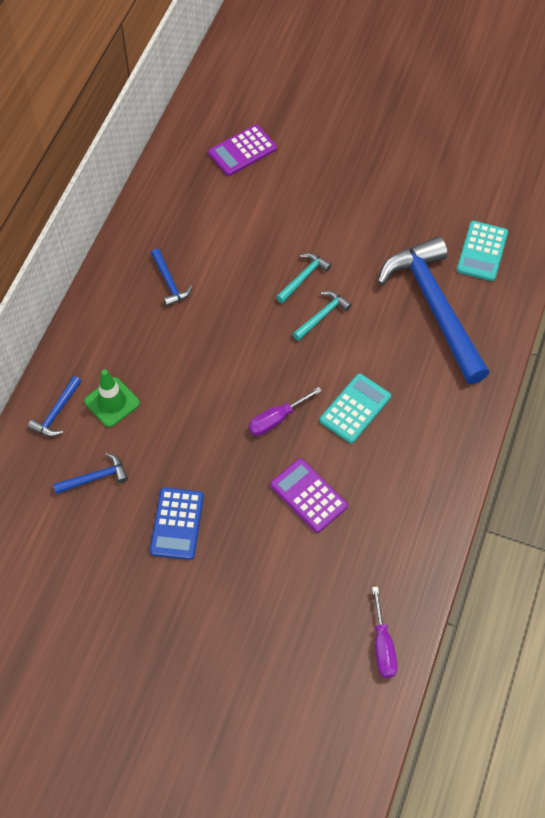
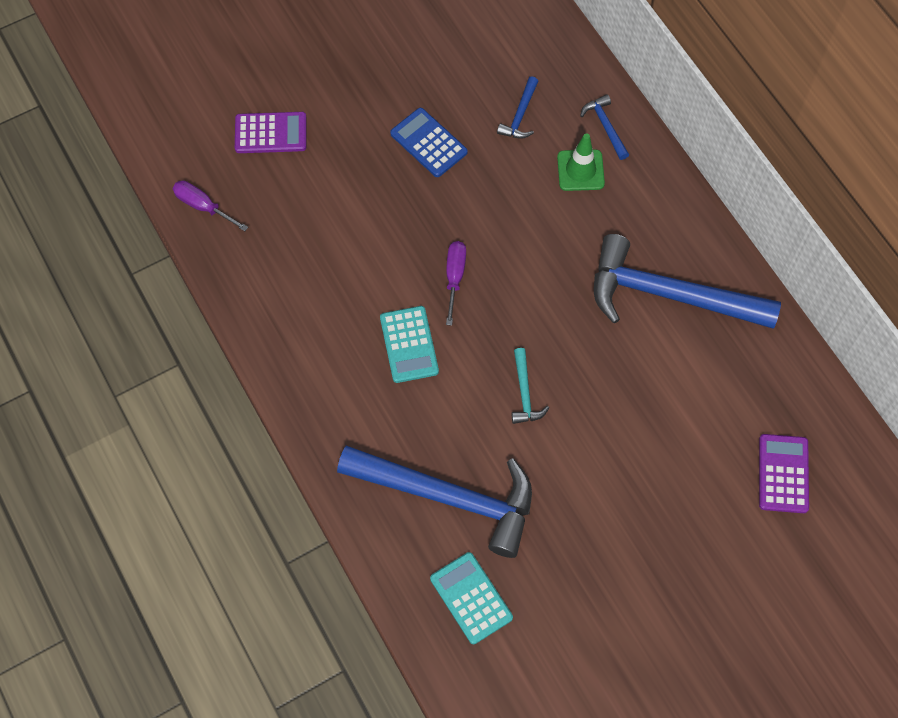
camera: 130 degrees right, 5 degrees up
blue hammer [151,248,193,307] -> blue hammer [594,234,781,329], size x2.44
purple calculator [270,458,348,533] -> purple calculator moved to [235,112,306,153]
turquoise hammer [276,253,332,303] -> none

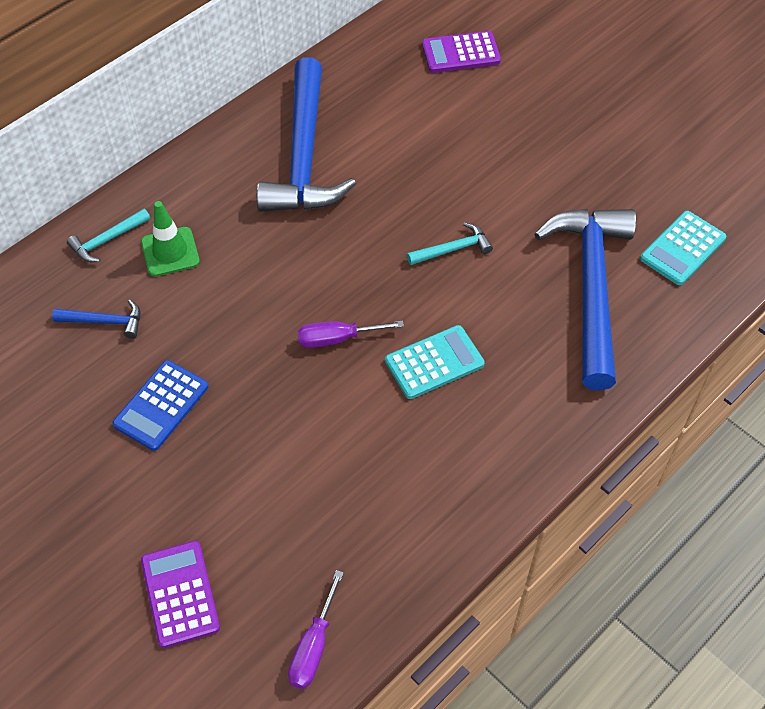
camera: 105 degrees left, 10 degrees down
blue hammer [580,94,629,160] -> turquoise hammer [67,209,150,262]

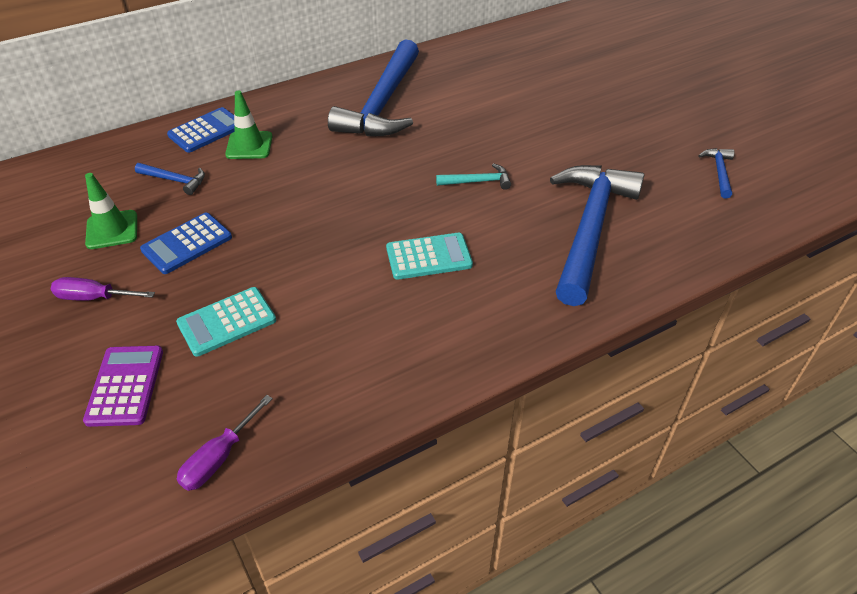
camera: 15 degrees right, 10 degrees down
turquoise hammer [67,209,150,262] -> blue calculator [167,107,235,153]
purple screwdriver [298,321,404,348] -> purple screwdriver moved to [51,277,155,301]
purple calculator [422,31,501,73] -> none
turquoise calculator [640,211,726,285] -> turquoise calculator moved to [176,287,276,357]
none -> green traffic cone [85,173,137,249]
none -> blue hammer [698,148,734,199]

